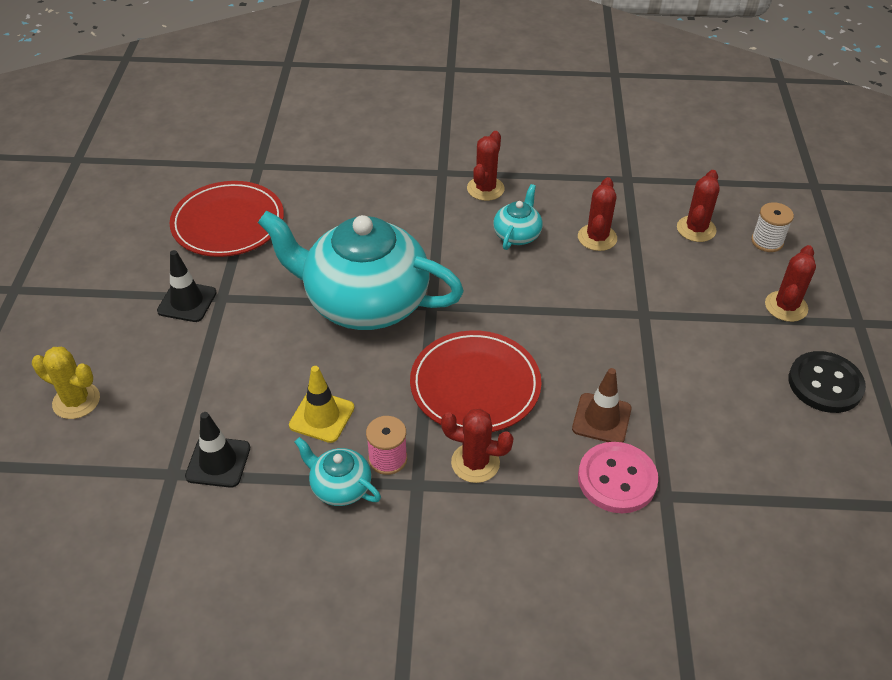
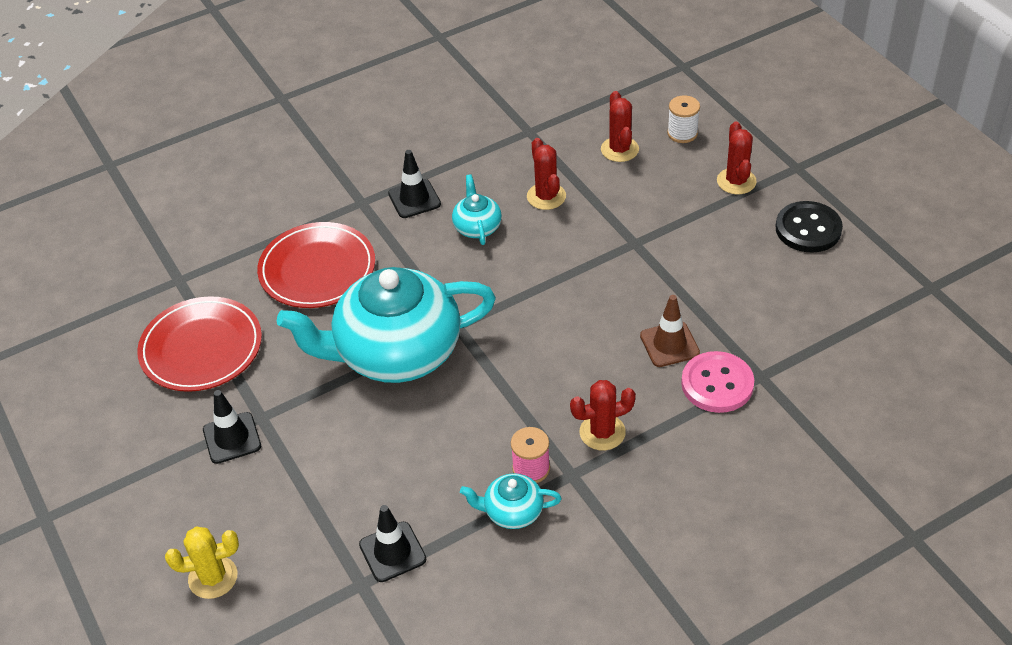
camera: 30 degrees left, 0 degrees up
yellow traffic cone [289,366,354,443] -> none
red plate [410,330,541,432] -> red plate moved to [257,222,375,308]
red cactus [467,131,505,201] -> black traffic cone [388,150,441,218]

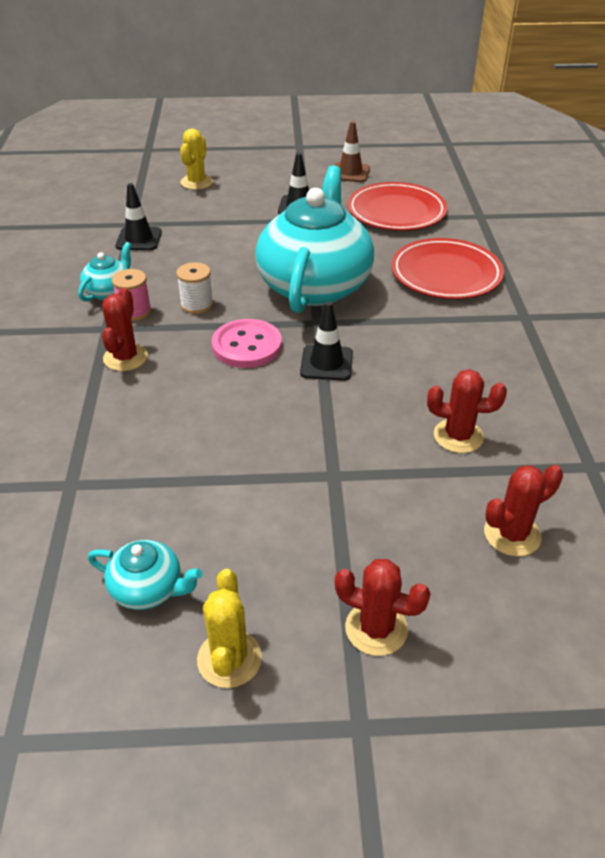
camera: 115 degrees right, 5 degrees down
black traffic cone [388,150,441,218] -> black traffic cone moved to [300,301,353,381]
turquoise teapot [452,174,502,245] -> turquoise teapot moved to [88,540,203,610]
red cactus [601,91,639,162] -> red cactus turned 45 degrees counterclockwise [484,465,563,556]
brown traffic cone [640,295,700,367] -> brown traffic cone moved to [335,121,370,182]
white spool [667,95,700,143] -> white spool moved to [176,262,214,314]
pink button [681,351,754,413] -> pink button moved to [212,319,282,368]
black button [776,201,843,253] -> yellow cactus [197,569,262,688]

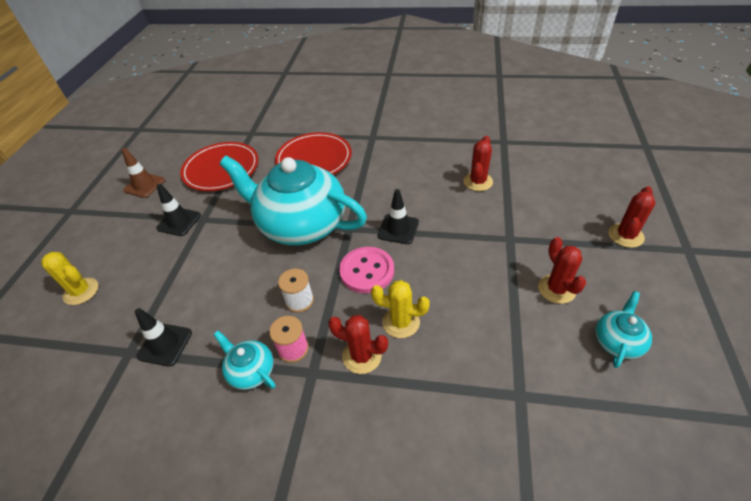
camera: 75 degrees left, 5 degrees up
yellow cactus [197,569,262,688] -> yellow cactus moved to [371,280,430,338]
red cactus [484,465,563,556] -> red cactus moved to [538,237,586,304]

